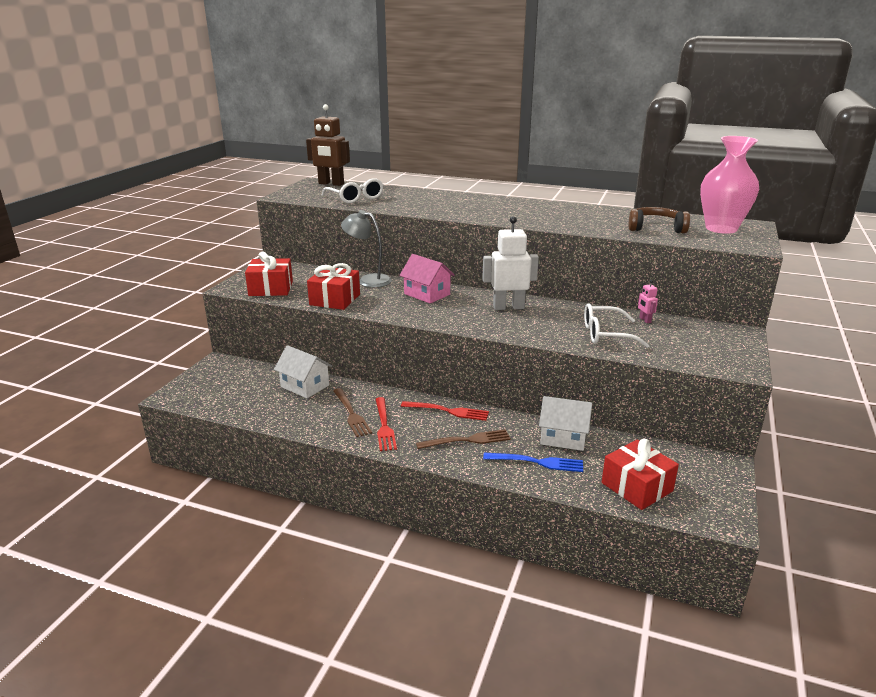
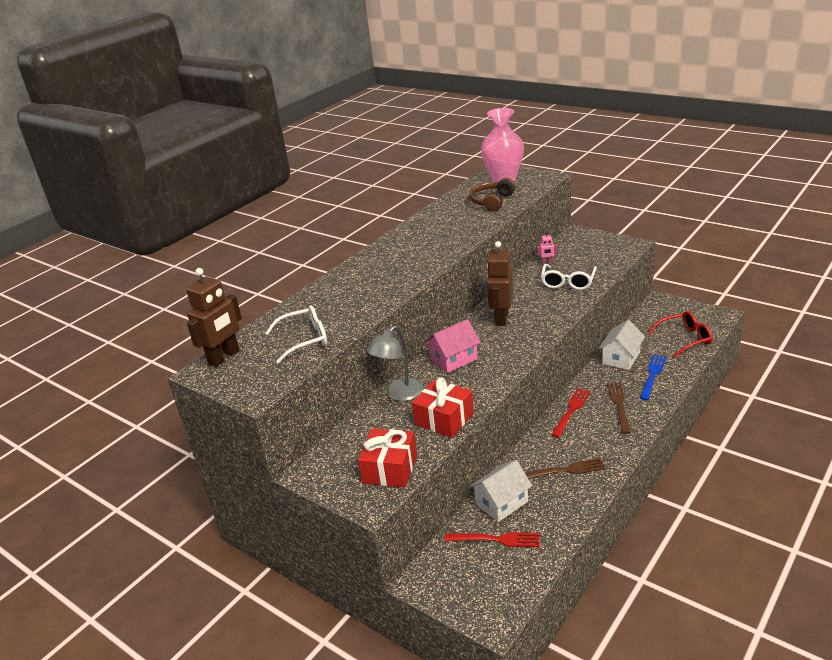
camera: 70 degrees left, 5 degrees up
red fork [376,397,397,451] -> red fork moved to [444,532,540,547]
white robot [482,216,539,310] -> brown robot [487,241,513,326]
red gift [602,439,679,510] -> red glasses [648,311,713,358]

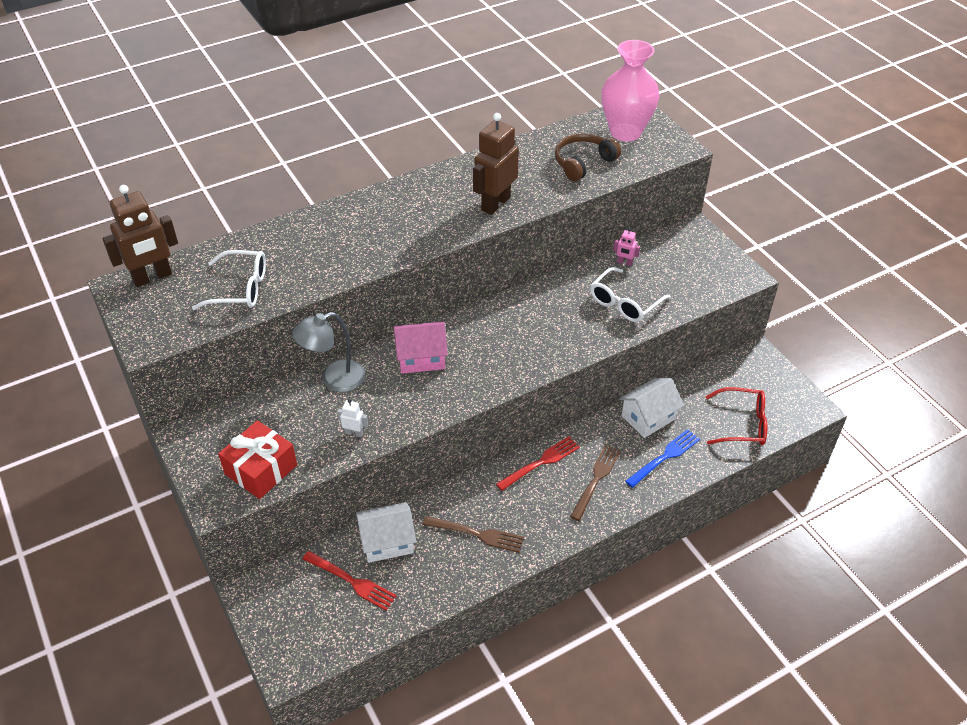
camera: 20 degrees right, 15 degrees up
red gift [412,378,474,438] -> white robot [337,399,368,437]
brown robot [487,241,513,326] -> brown robot moved to [473,113,519,215]

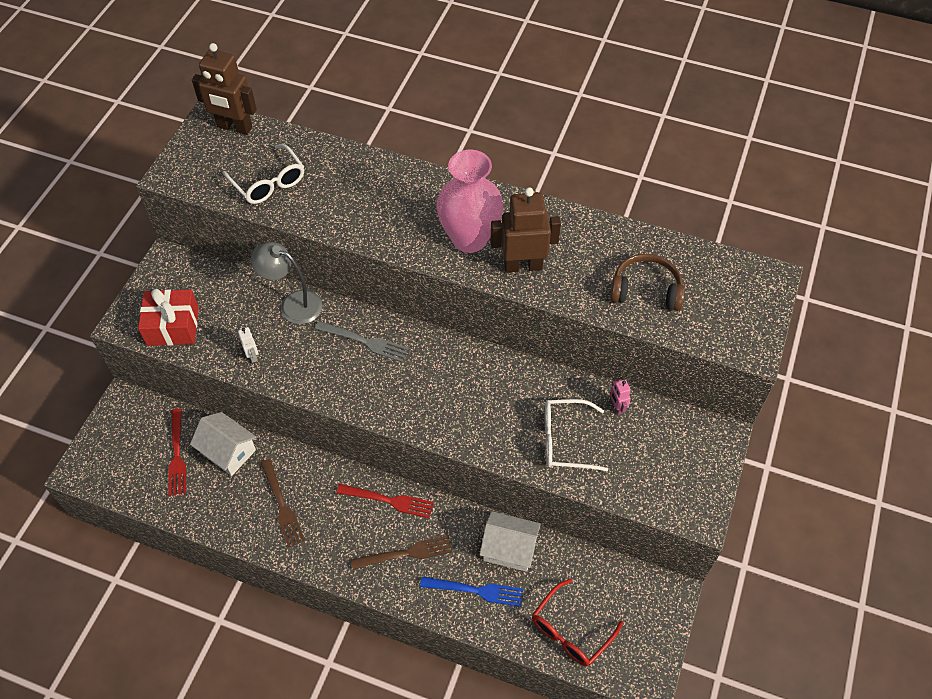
camera: 50 degrees right, 10 degrees up
pink house [393,322,448,374] -> grey fork [315,321,409,362]
pink vase [602,40,660,141] -> pink vase moved to [436,150,503,253]
red glasses [705,387,767,445] -> red glasses turned 75 degrees clockwise [532,579,623,667]

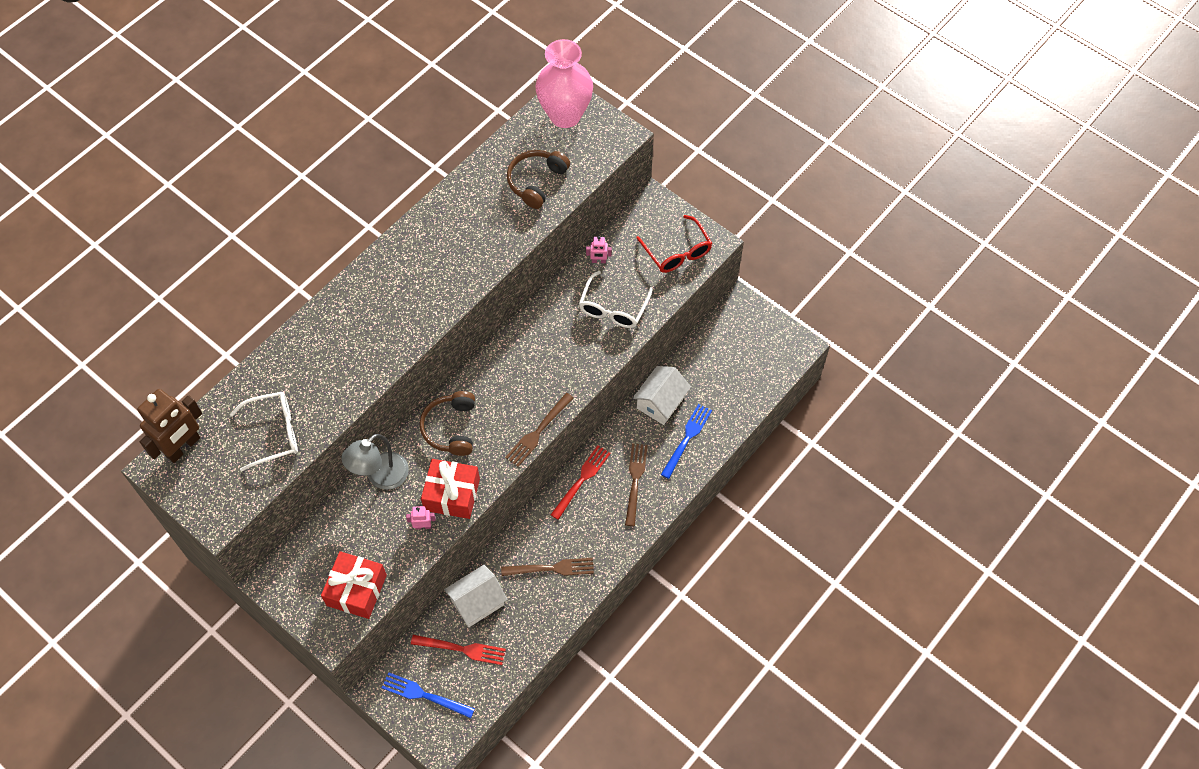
camera: 70 degrees left, 5 degrees up
white robot [238,327,259,363] -> pink robot [406,506,436,530]
grey fork [315,321,409,362] -> brown headphones [420,391,475,456]
pink vase [436,150,503,253] -> pink vase moved to [535,39,593,128]
brown robot [490,187,561,273] -> none
red glasses [532,579,623,667] -> red glasses moved to [636,215,712,273]
none -> blue fork [382,672,475,718]
none -> red gift [421,459,480,519]
none -> brown fork [505,393,574,467]

